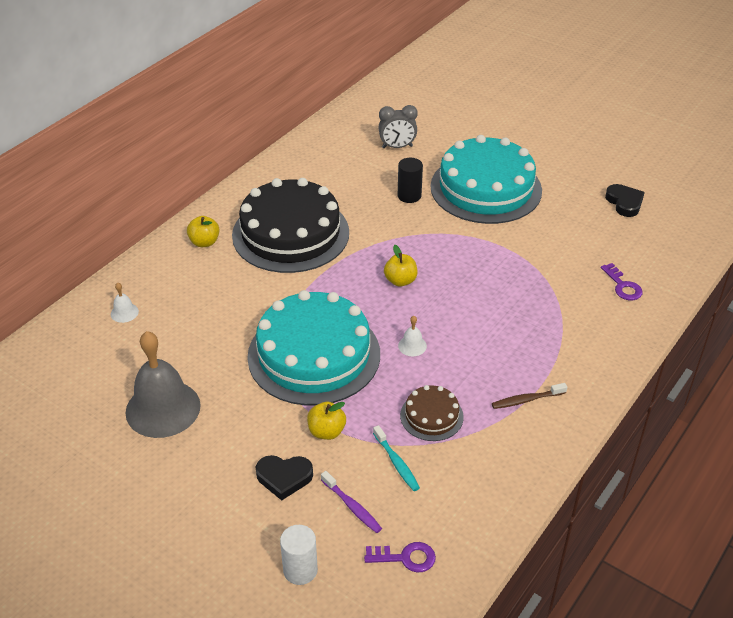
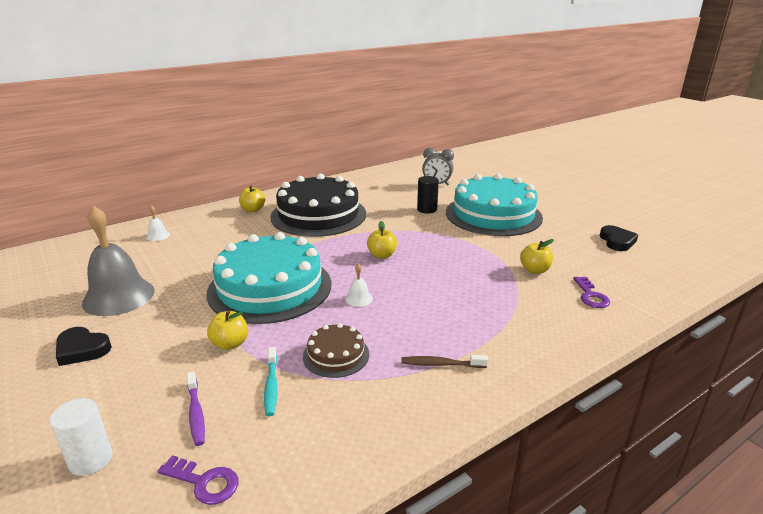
camera: 20 degrees right, 15 degrees down
black heart [256,455,313,501] -> black heart moved to [56,327,112,366]
none -> yellow apple [520,239,554,274]

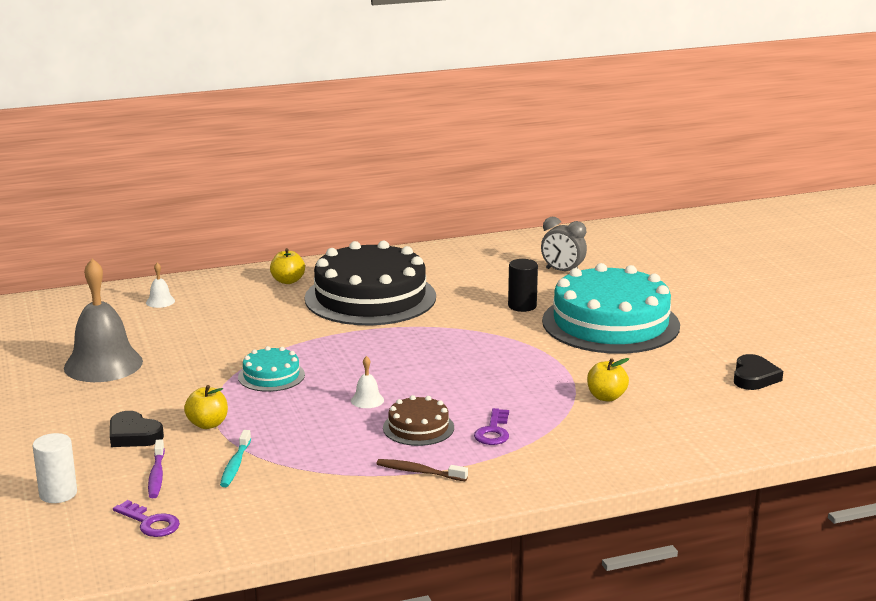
camera: 15 degrees right, 5 degrees down
black heart [56,327,112,366] -> black heart moved to [110,411,164,447]
turquoise cake [206,232,332,324] -> turquoise cake [238,346,305,392], size x0.45
brown cake [303,323,369,378] -> brown cake moved to [383,395,454,446]
yellow apple [367,221,397,259] -> none
purple key [573,277,610,308] -> purple key moved to [474,408,509,445]

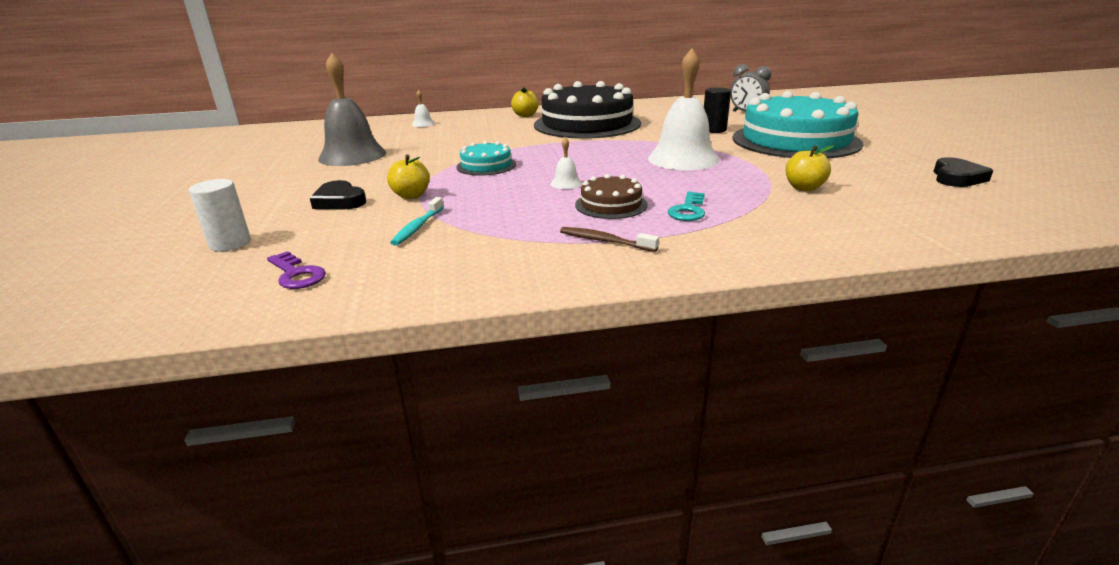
camera: 10 degrees right, 5 degrees up
purple toothbrush [148,439,165,498] -> none
purple key [474,408,509,445] -> turquoise key [668,191,705,221]
none -> white bell [648,48,719,170]

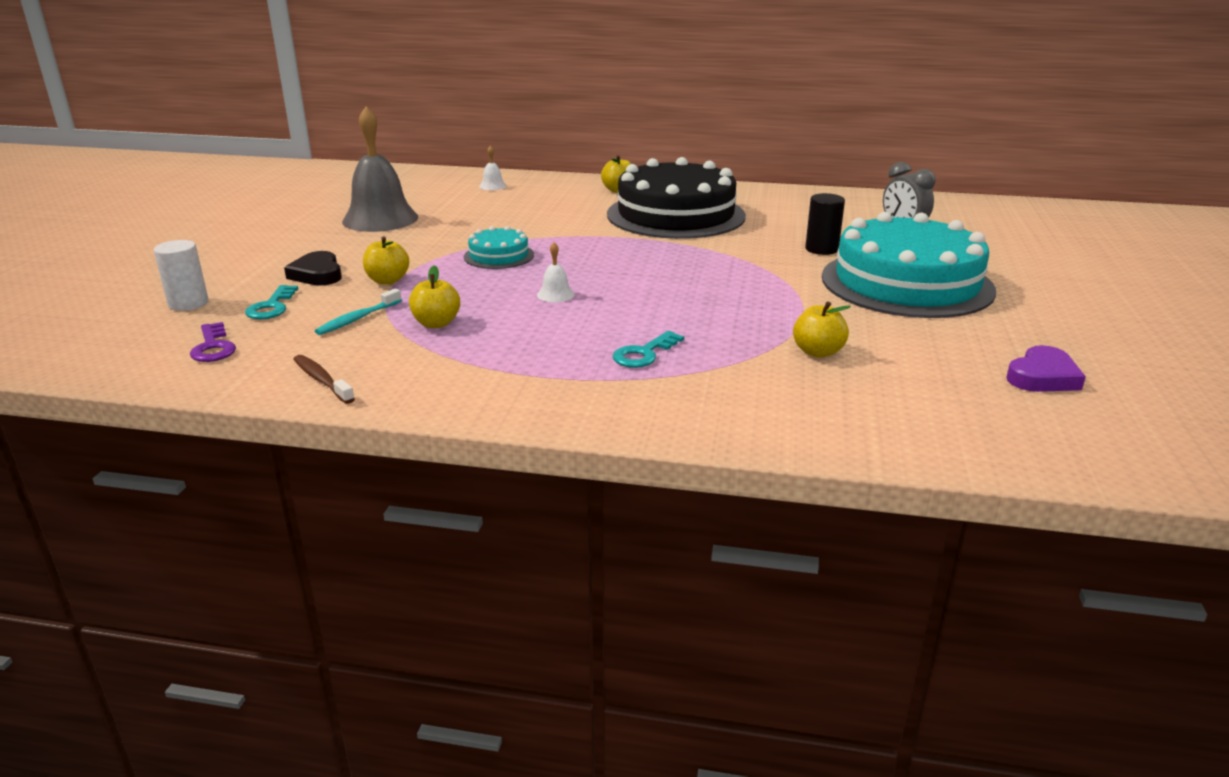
camera: 20 degrees right, 0 degrees up
brown toothbrush [560,227,659,252] -> brown toothbrush moved to [293,355,355,404]
brown cake [575,174,648,219] -> none
white bell [648,48,719,170] -> none
black heart [933,157,993,187] -> purple heart [1006,345,1086,392]
none -> turquoise key [245,285,298,319]
none -> yellow apple [409,266,460,328]

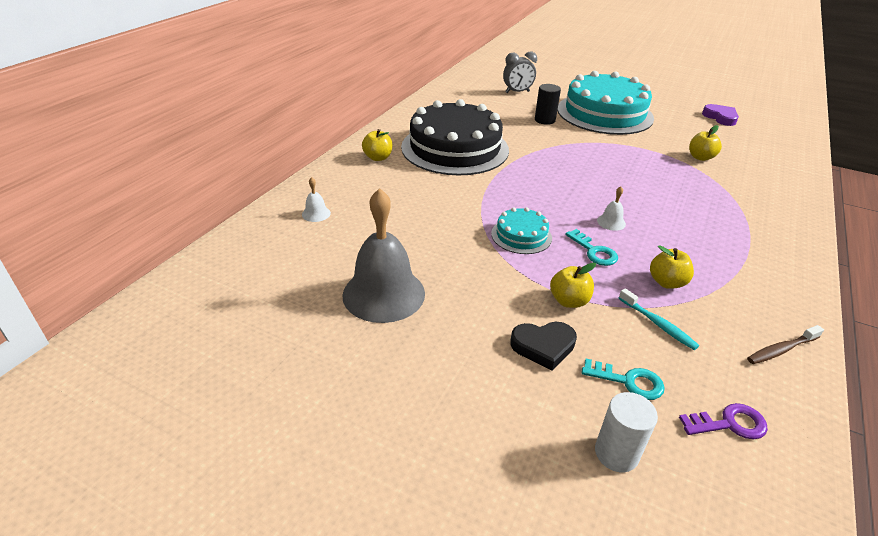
camera: 75 degrees left, 10 degrees up
turquoise key [613,331,684,368] -> turquoise key moved to [565,229,618,266]

